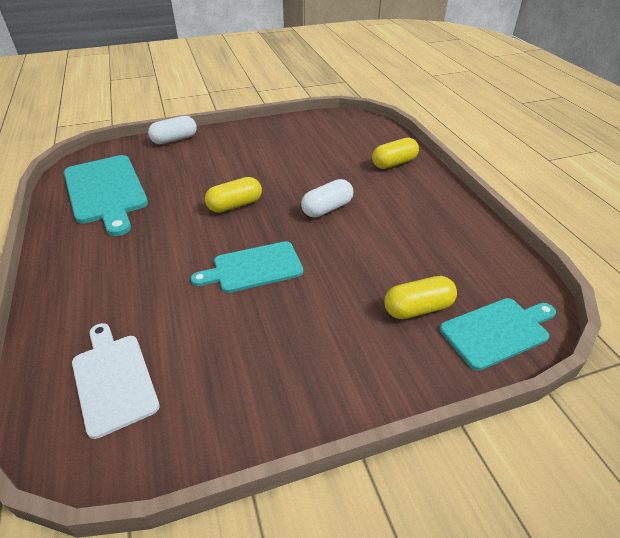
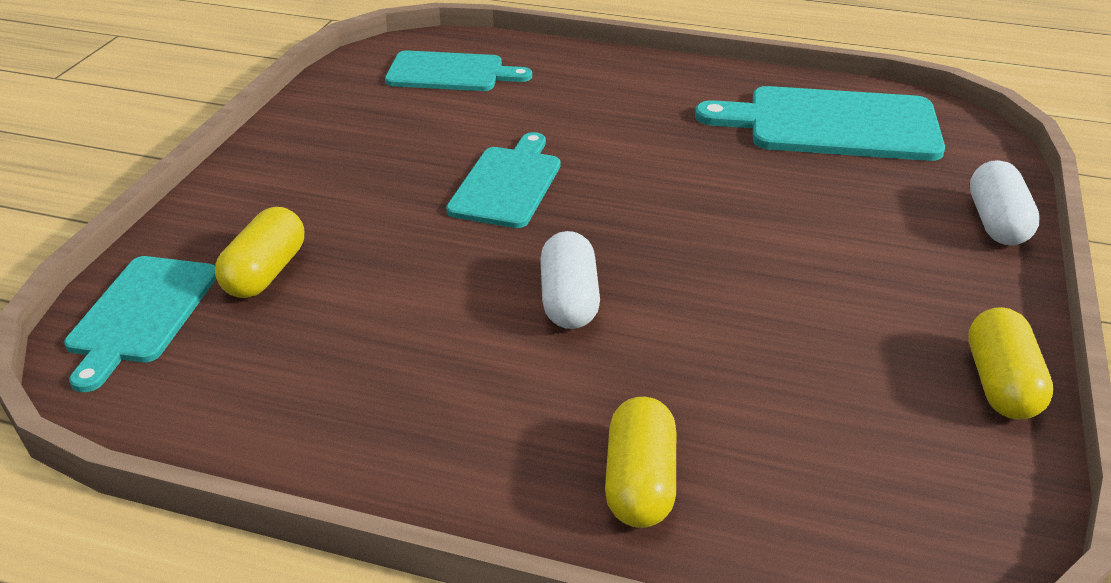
camera: 125 degrees right, 5 degrees down
white cutting board [72,323,160,439] -> turquoise cutting board [385,50,532,91]
yellow capsule [205,177,262,213] -> yellow capsule moved to [968,307,1054,419]

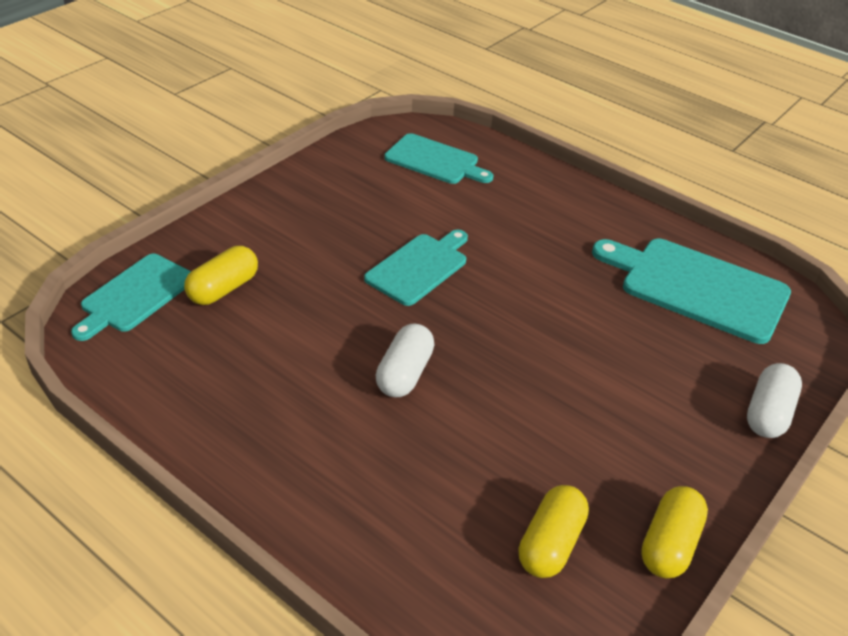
camera: 20 degrees right, 5 degrees up
yellow capsule [605,397,676,528] -> yellow capsule moved to [518,485,589,578]

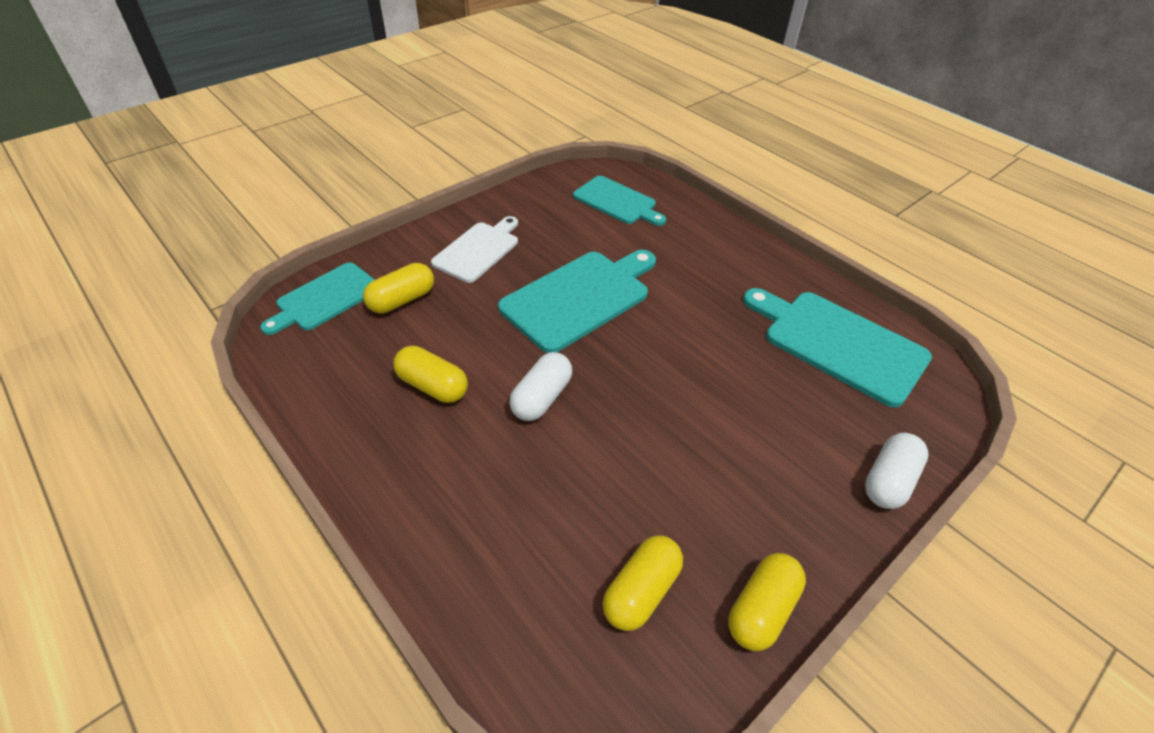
camera: 10 degrees right, 5 degrees up
turquoise cutting board [364,229,468,306] -> turquoise cutting board [498,250,656,353], size x1.54
none -> yellow capsule [393,346,468,403]
none -> white cutting board [431,216,518,283]

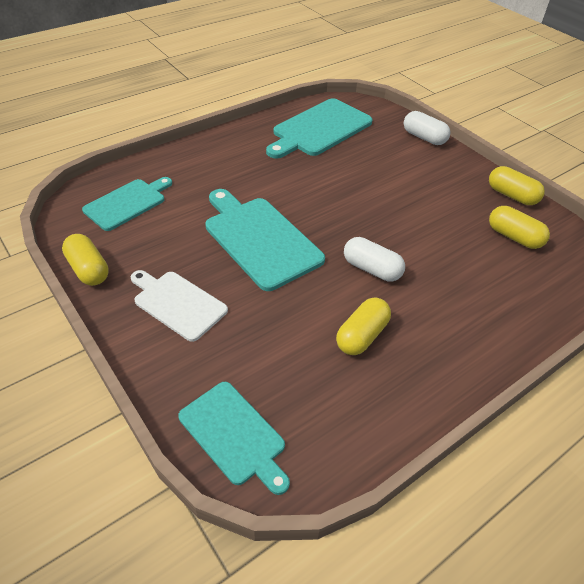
camera: 85 degrees left, 0 degrees up
yellow capsule [363,263,434,313] -> yellow capsule moved to [62,234,109,286]

